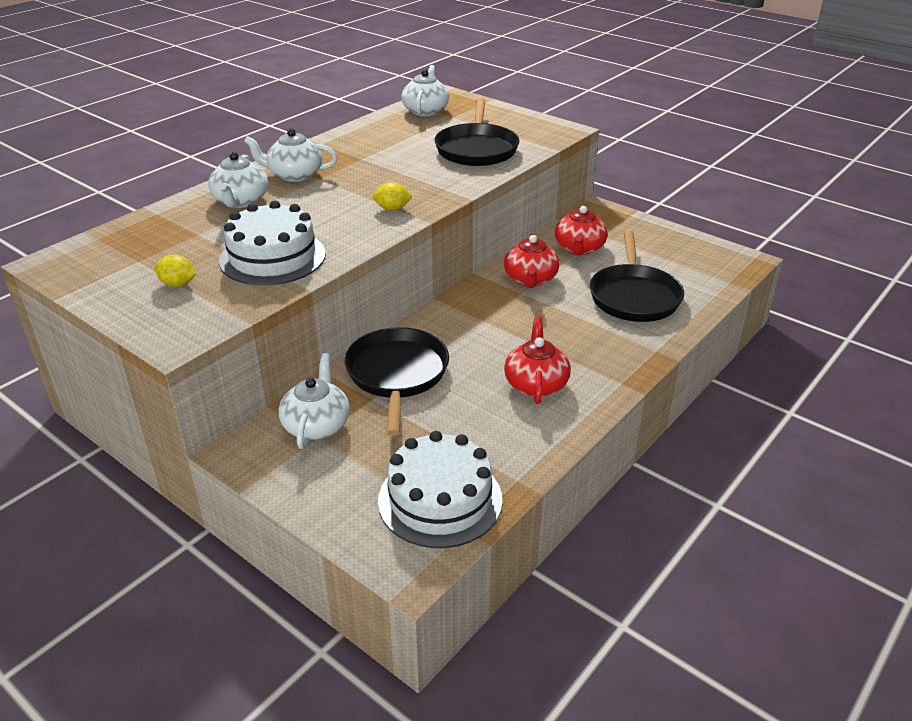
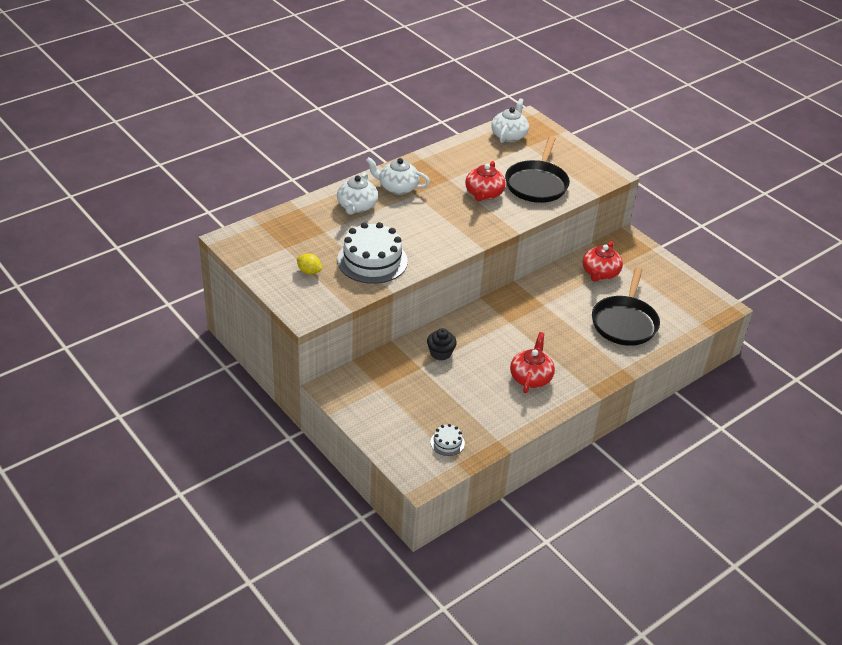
camera: 10 degrees right, 5 degrees up
white teapot [278,353,350,449] -> none
black pan [344,327,449,436] -> black cupcake [427,328,457,360]
yellow lemon [373,182,412,210] -> none
white cake [378,431,503,548] -> white cake [431,424,465,456], size x0.45
red teapot [504,234,560,288] -> red teapot moved to [465,161,506,202]

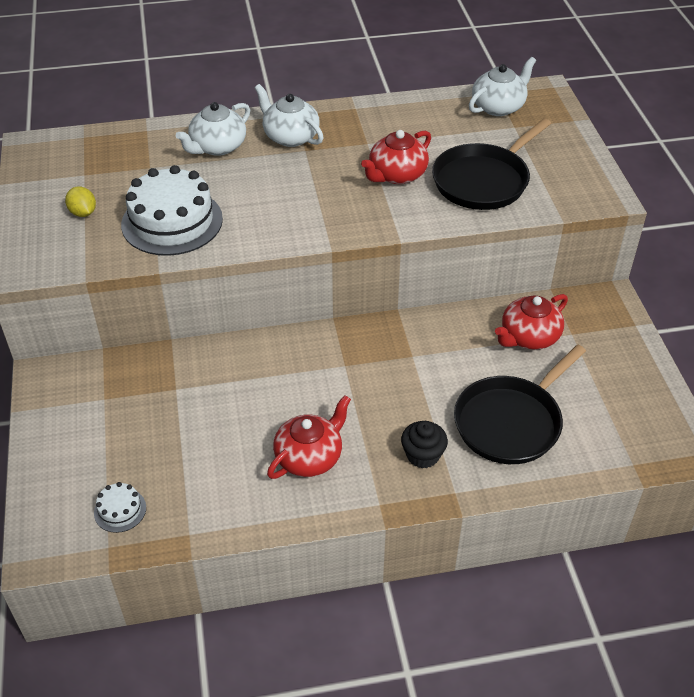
camera: 30 degrees right, 5 degrees up
black cupcake [427,328,457,360] -> black cupcake moved to [401,421,448,469]

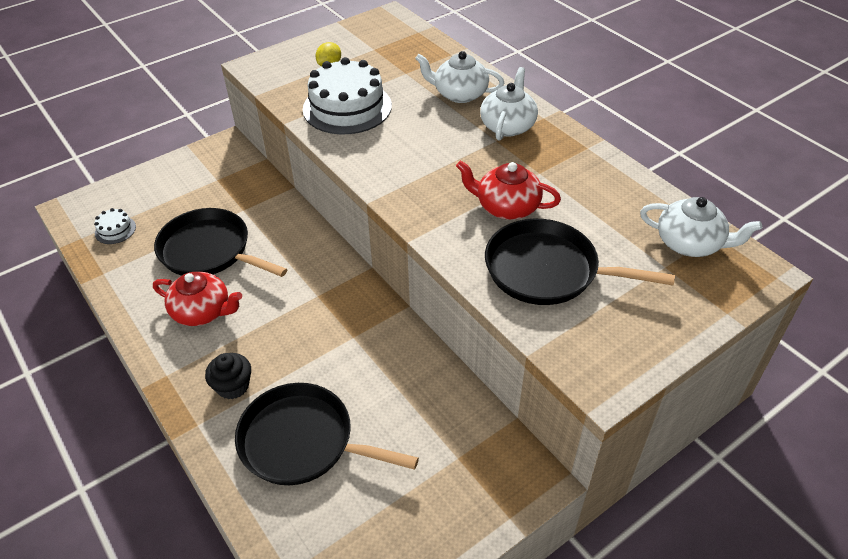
camera: 65 degrees right, 0 degrees up
red teapot [495,294,568,350] -> none
none -> black pan [154,208,287,277]

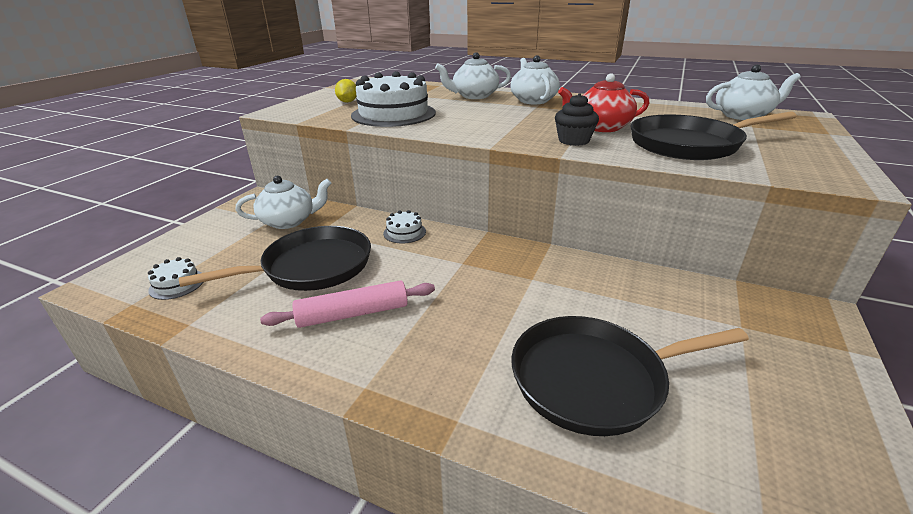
camera: 30 degrees left, 15 degrees down
red teapot [153,272,242,326] -> pink rolling pin [260,280,435,328]
black pan [154,208,287,277] -> black pan turned 150 degrees clockwise [179,226,371,291]
black cupcake [205,353,251,399] -> black cupcake moved to [555,93,599,146]
none -> white teapot [235,176,332,229]
none -> white cake [383,210,426,244]

